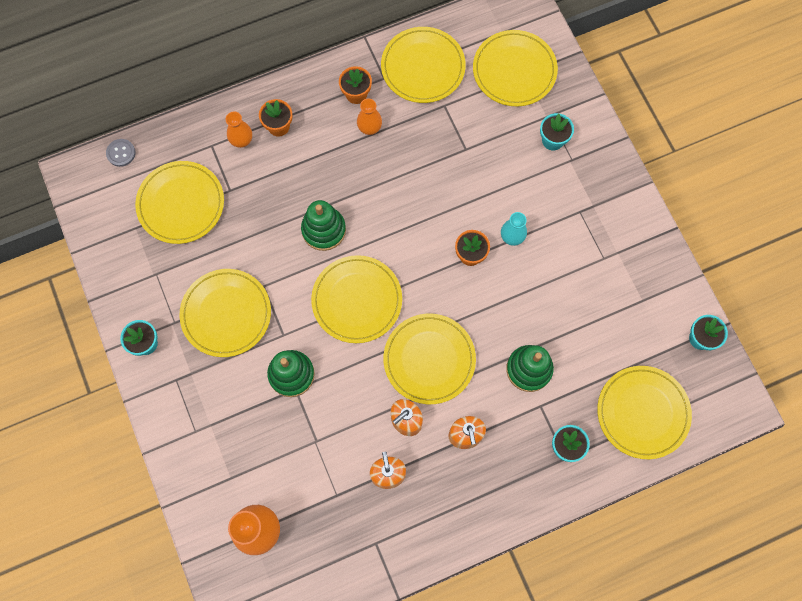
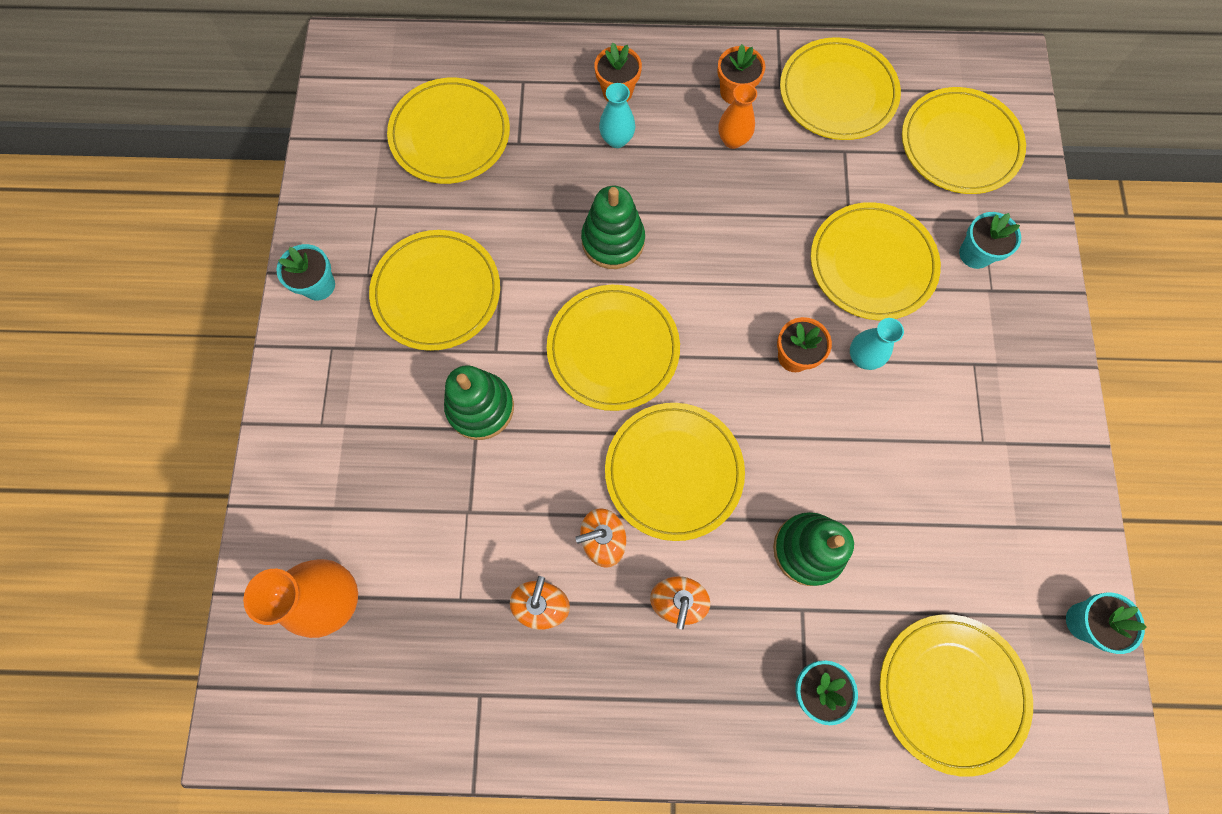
camera: 25 degrees right, 0 degrees up
grey button [106,139,136,167] -> none
orange vase [226,111,252,148] -> none
none -> turquoise vase [599,83,635,148]
none -> yellow plate [811,202,941,320]

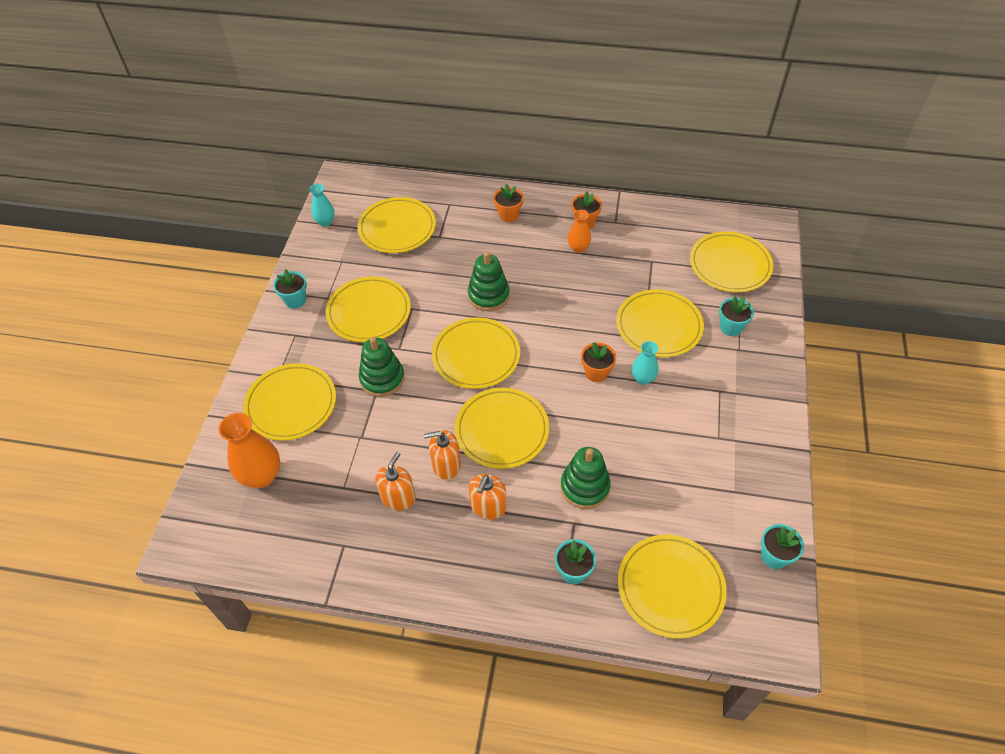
camera: 10 degrees right, 20 degrees down
turquoise vase [599,83,635,148] -> turquoise vase moved to [309,184,335,227]
yellow plate [780,37,901,140] -> yellow plate moved to [243,363,336,441]

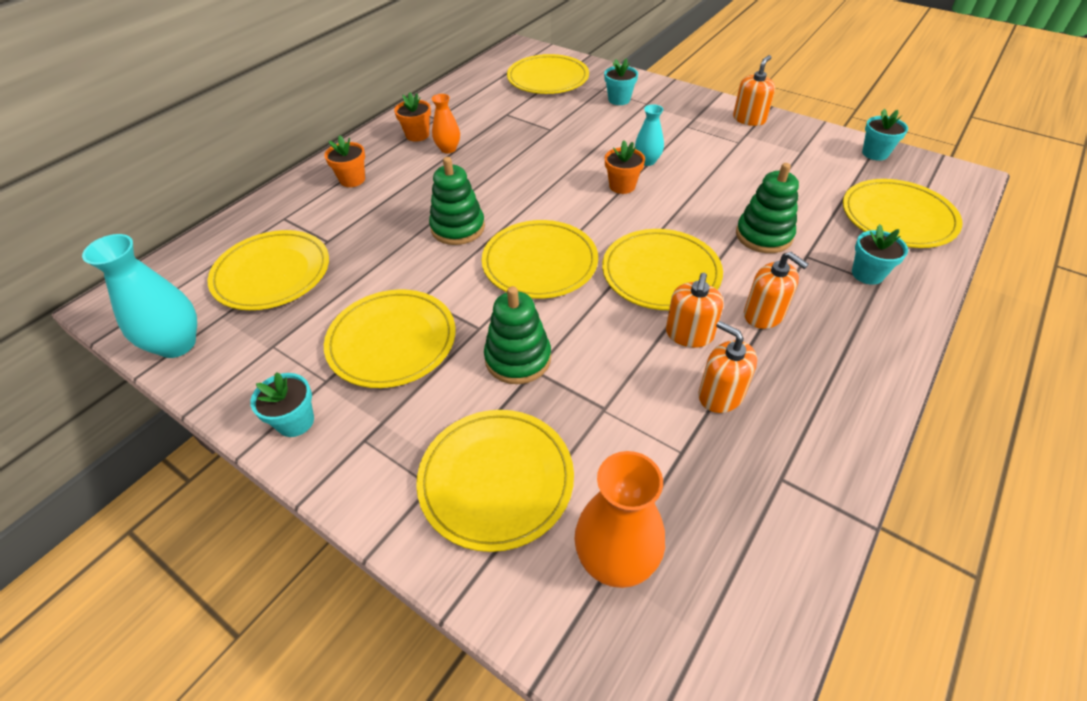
camera: 65 degrees left, 5 degrees down
turquoise vase [309,184,335,227] -> turquoise vase [82,234,197,358], size x1.71
yellow plate [616,289,704,357] -> none
none -> orange soap dispenser [733,55,775,126]

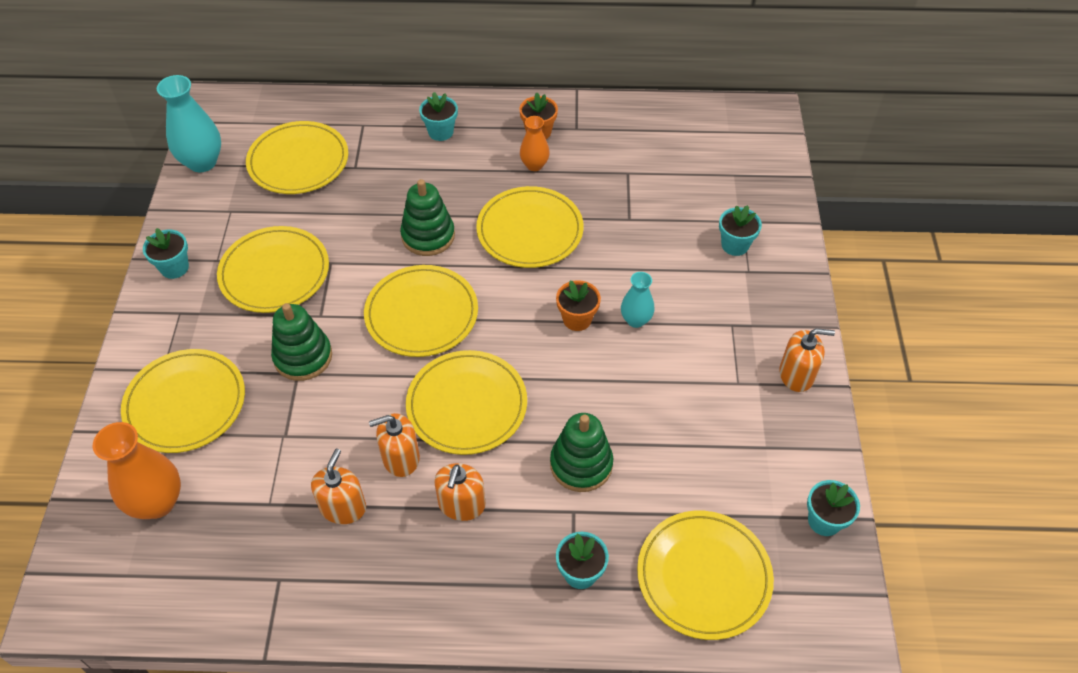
camera: 55 degrees right, 5 degrees up
orange flower pot [324,135,365,187] -> turquoise flower pot [419,92,458,141]
yellow plate [507,54,589,94] -> yellow plate moved to [476,186,584,268]

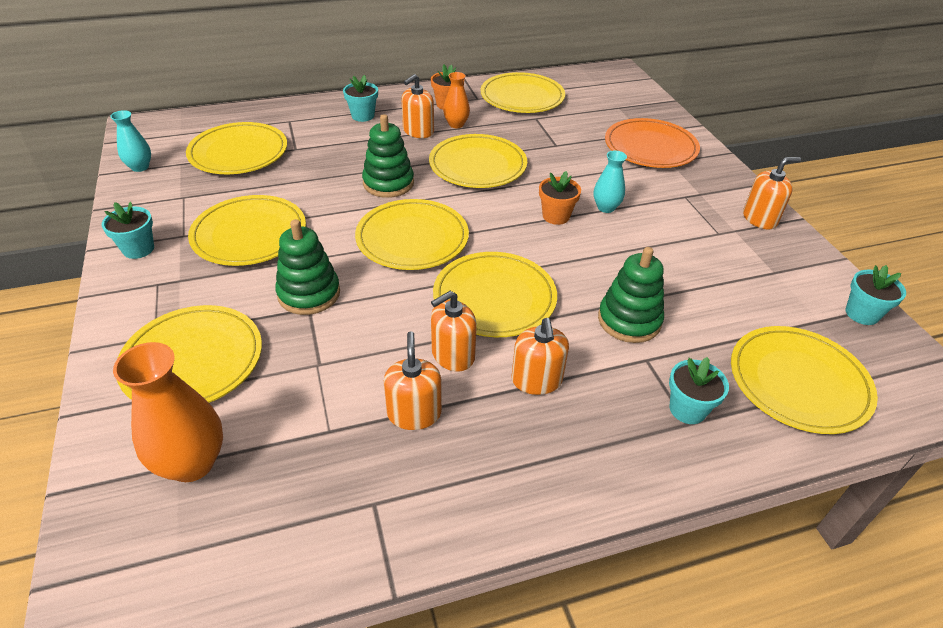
camera: 20 degrees left, 10 degrees down
turquoise vase [157,75,221,172] -> turquoise vase [110,110,151,172], size x0.59
turquoise flower pot [719,205,762,256] -> orange plate [605,118,700,168]
none -> orange soap dispenser [401,74,434,138]
none -> yellow plate [481,72,565,113]

